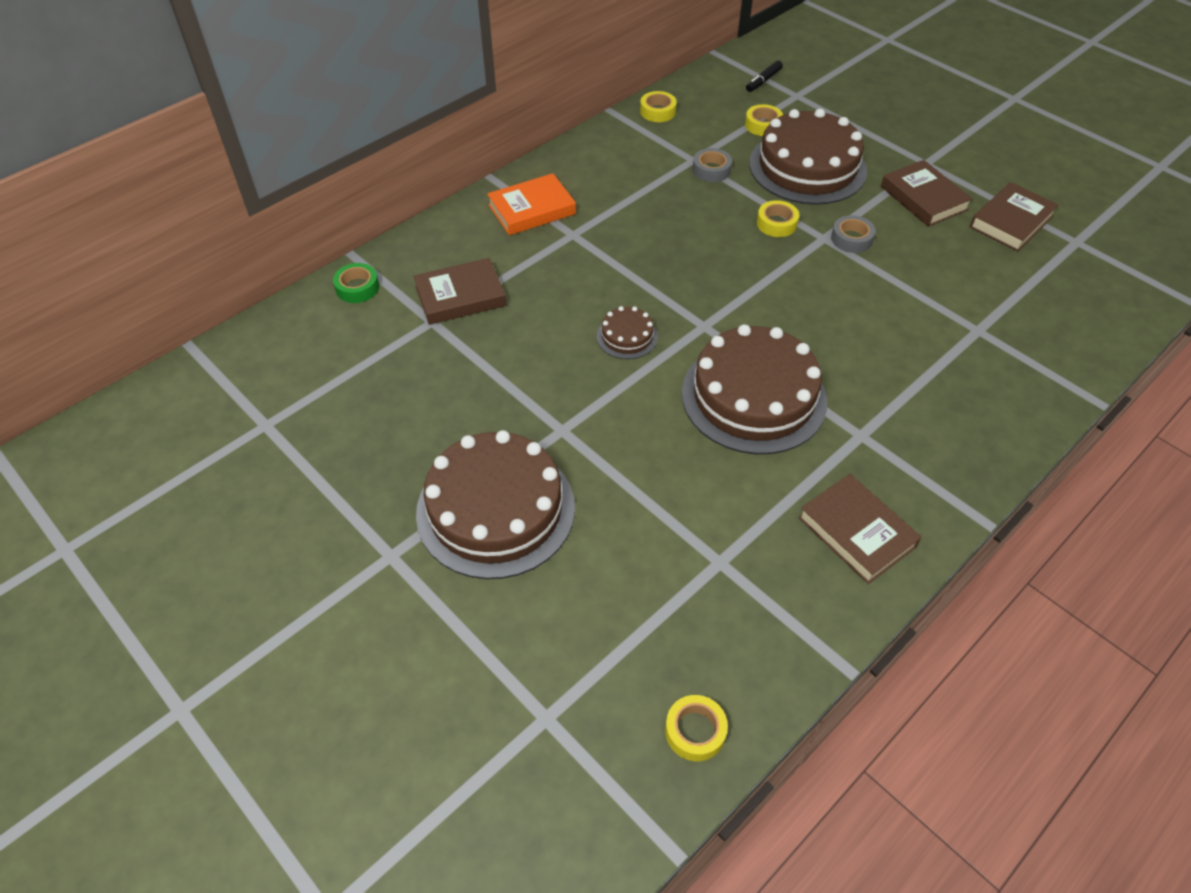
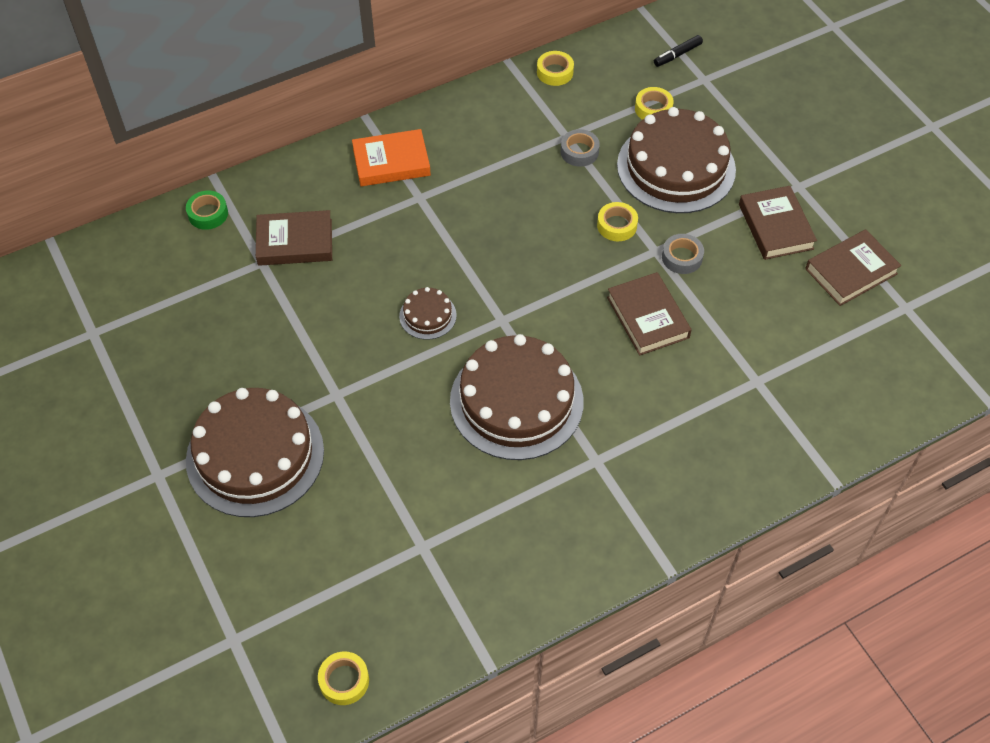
camera: 15 degrees right, 5 degrees up
brown book [798,474,922,584] -> brown book moved to [607,272,692,356]

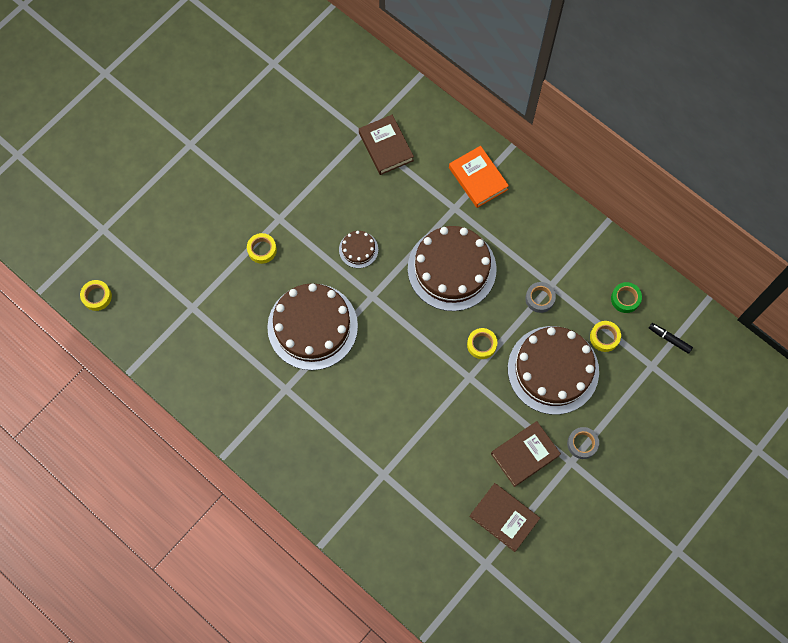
camera: 70 degrees right, 15 degrees up
green tape [186,191,228,230] -> green tape moved to [611,282,642,313]
brown cake [186,388,324,517] -> brown cake moved to [408,226,497,311]
yellow tape [537,51,574,86] -> yellow tape moved to [247,233,277,264]
brown book [607,272,692,356] -> none
grey tape [662,234,704,274] -> grey tape moved to [567,427,599,459]

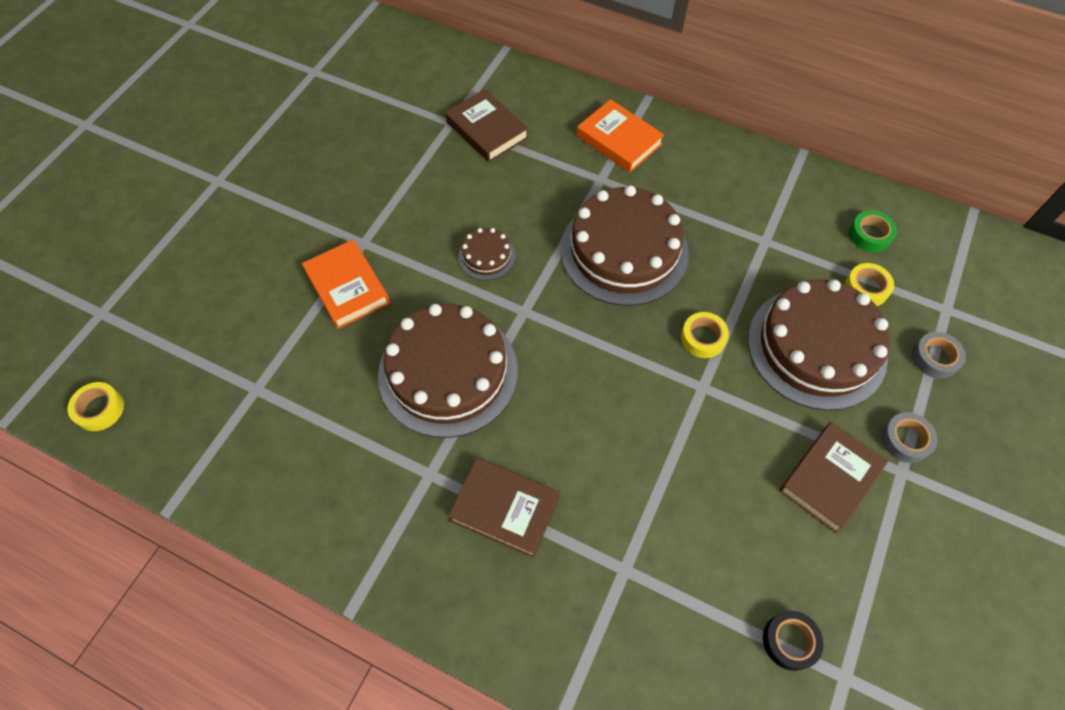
camera: 15 degrees left, 10 degrees down
yellow tape [247,233,277,264] -> orange book [302,240,390,329]
brown book [469,483,540,552] -> brown book moved to [448,458,560,558]
grey tape [525,282,556,313] -> grey tape moved to [912,332,966,379]
black marker [649,323,693,354] -> none
none -> black tape [763,611,824,671]

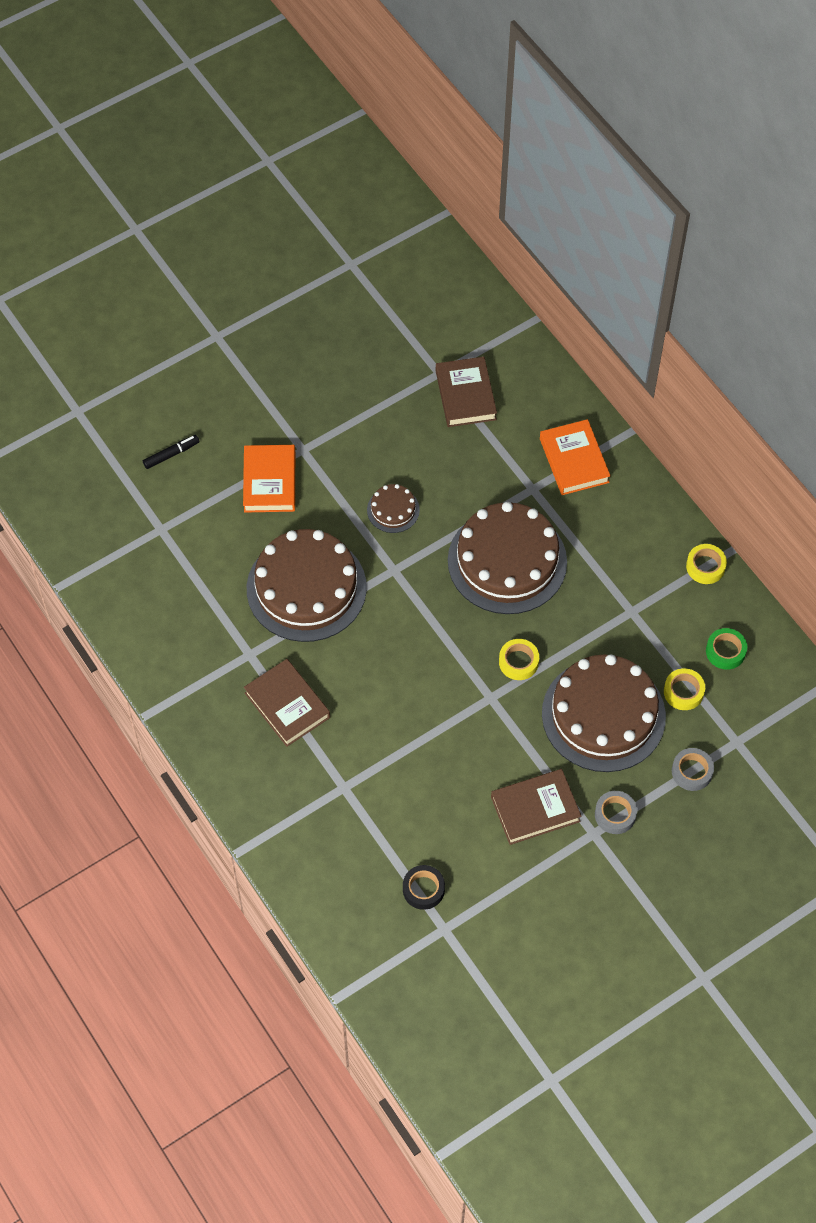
camera: 30 degrees right, 0 degrees up
yellow tape [67,382,124,431] -> yellow tape moved to [686,544,727,584]
none -> black marker [143,435,199,469]

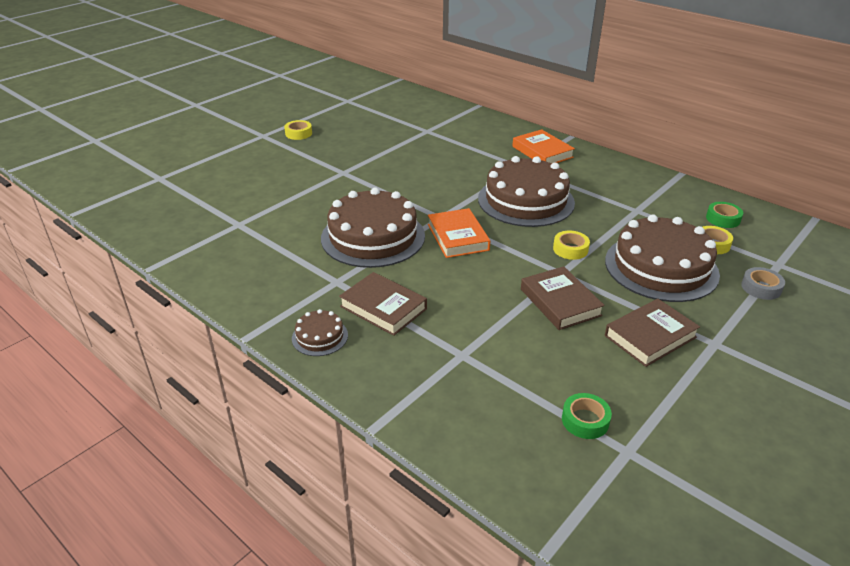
camera: 15 degrees left, 25 degrees down
black marker [143,435,199,469] -> none
orange book [243,445,295,513] -> orange book moved to [428,208,490,258]
brown cake [367,484,420,533] -> brown cake moved to [292,309,348,356]
black tape [403,865,445,910] -> green tape [562,393,612,439]
brown book [436,356,497,427] -> brown book moved to [521,266,605,330]
grey tape [595,791,637,834] -> none
yellow tape [686,544,727,584] -> yellow tape moved to [284,120,312,140]

